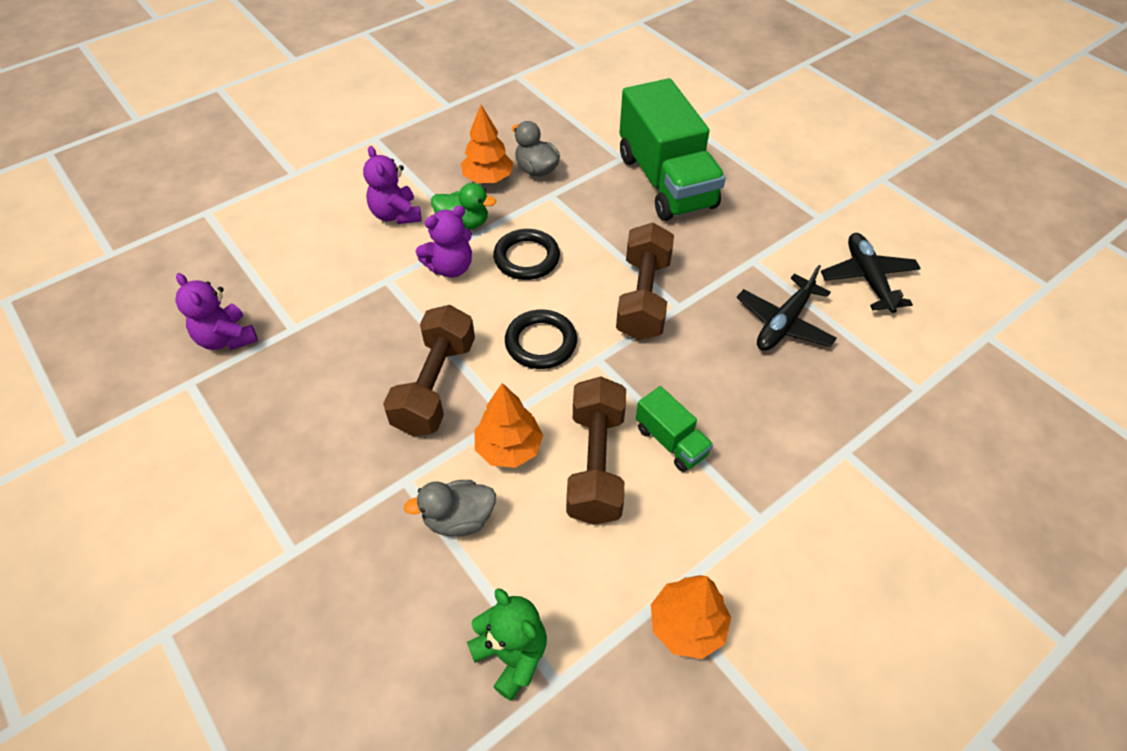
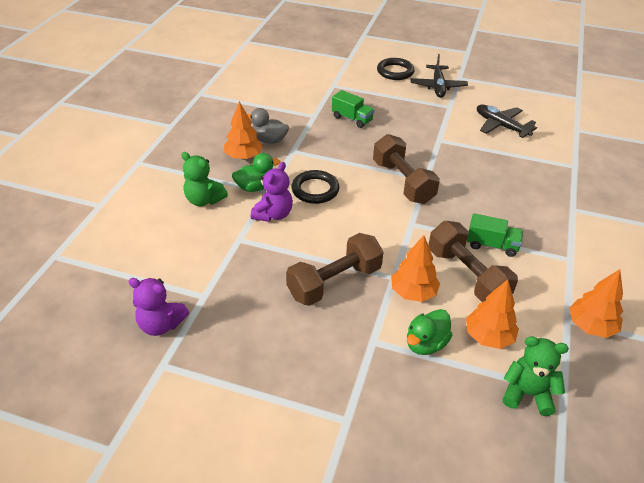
camera: 35 degrees left, 10 degrees down
purple teddy bear [363,146,422,224] -> green teddy bear [181,152,228,206]
brown dumbbell [383,305,475,436] -> brown dumbbell turned 75 degrees clockwise [286,233,384,306]
grey duck [404,480,496,537] -> green duck [407,309,452,355]
black ring [505,310,577,369] -> black ring moved to [377,58,415,80]
green truck [619,78,726,221] -> green truck [332,90,374,128], size x0.46
black plane [737,265,837,351] -> black plane moved to [410,54,468,98]
none -> orange tree [466,279,519,349]

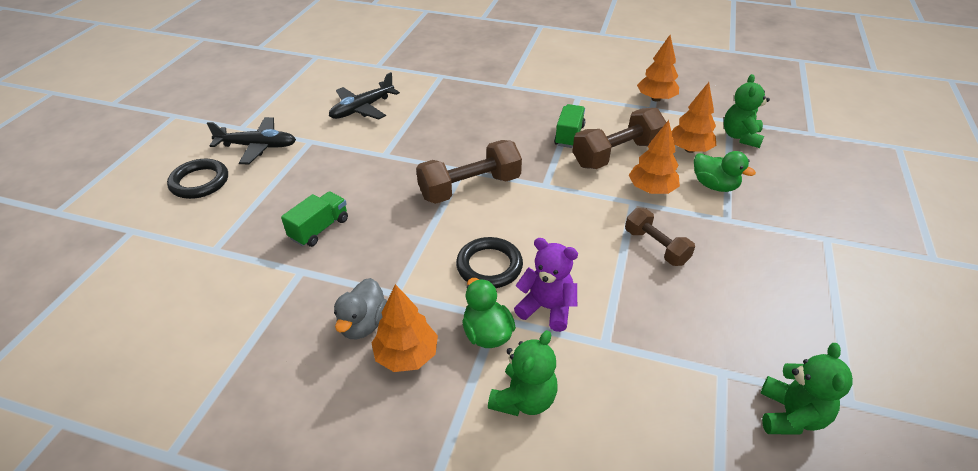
camera: 90 degrees left, 0 degrees up
purple teddy bear [128,278,189,336] -> green teddy bear [761,343,853,435]
brown dumbbell [286,233,384,306] -> brown dumbbell [625,208,695,266], size x0.63

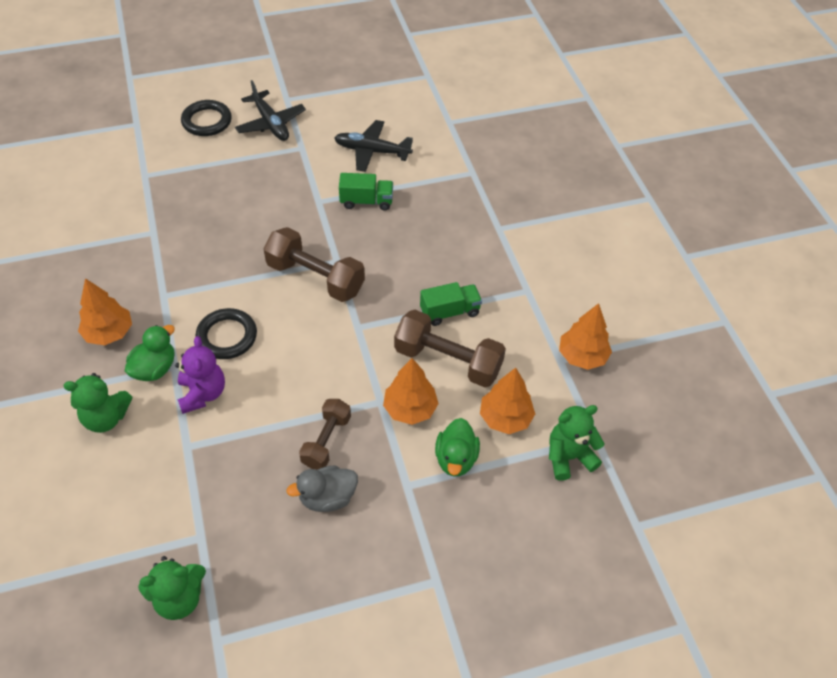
camera: 55 degrees right, 10 degrees up
green truck [281,191,348,247] -> green truck moved to [339,173,393,210]
grey duck [334,278,387,339] -> grey duck moved to [286,466,358,512]

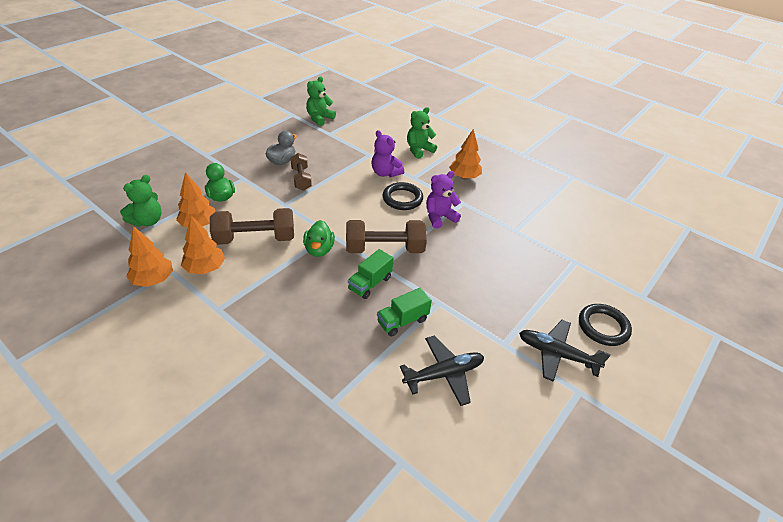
camera: 145 degrees right, 10 degrees down
green duck [125,325,175,381] -> green duck moved to [303,220,335,257]
orange tree [383,358,439,425] -> orange tree moved to [181,215,225,274]
green truck [420,282,482,326] -> green truck moved to [348,249,394,299]
none -> purple teddy bear [426,171,461,229]

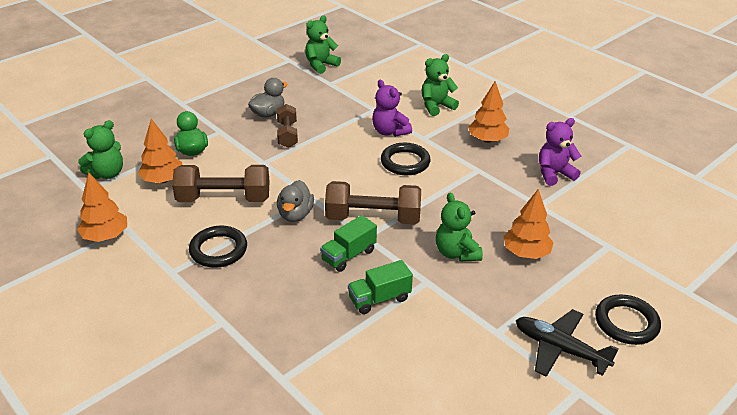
camera: 10 degrees right, 5 degrees down
orange tree [181,215,225,274] -> orange tree moved to [503,189,554,259]
green duck [303,220,335,257] -> grey duck [277,180,314,222]
black plane [400,336,484,406] -> none
purple teddy bear [426,171,461,229] -> purple teddy bear moved to [539,118,581,186]
none -> black ring [189,226,247,268]
none -> green teddy bear [436,193,483,262]

